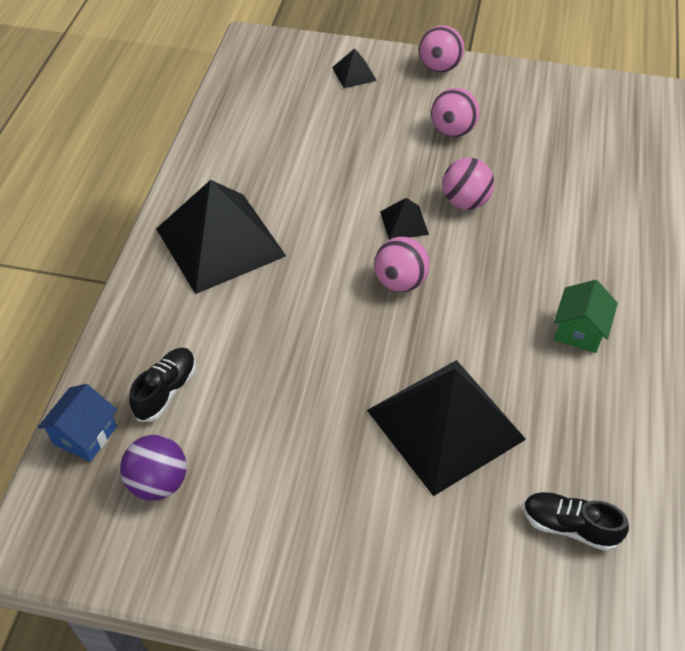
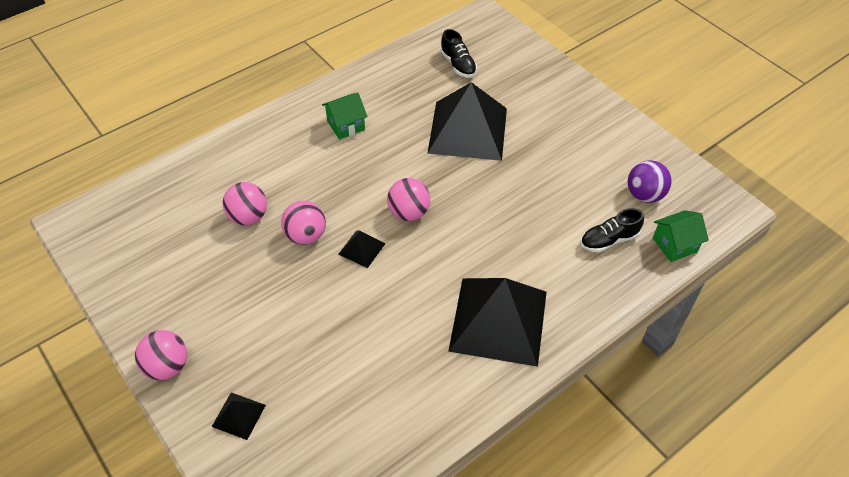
camera: 140 degrees left, 0 degrees up
blue house [37,384,117,462] -> green house [653,210,709,262]
pink ball [431,88,480,137] -> pink ball moved to [223,182,267,225]

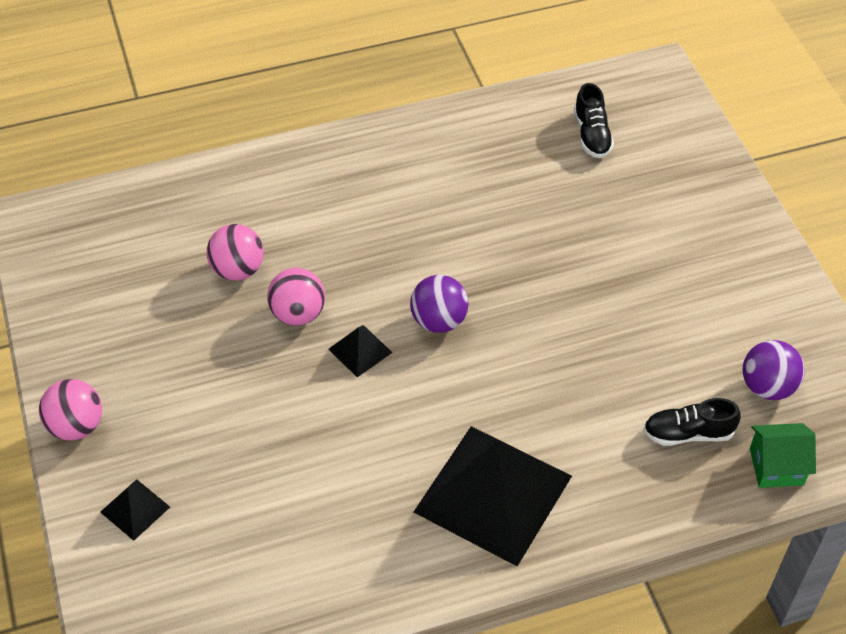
camera: 20 degrees right, 0 degrees up
green house [322,93,367,140] -> none
pink ball [387,178,430,221] -> purple ball [410,275,469,333]
black pyramid [427,82,507,161] -> none

